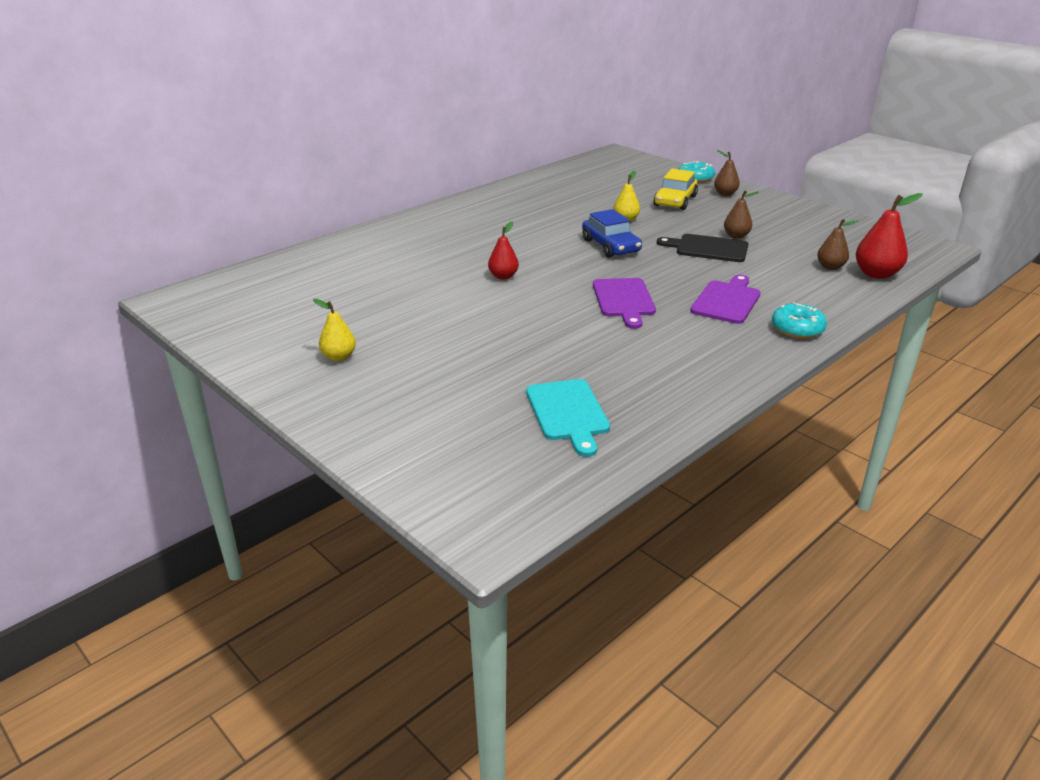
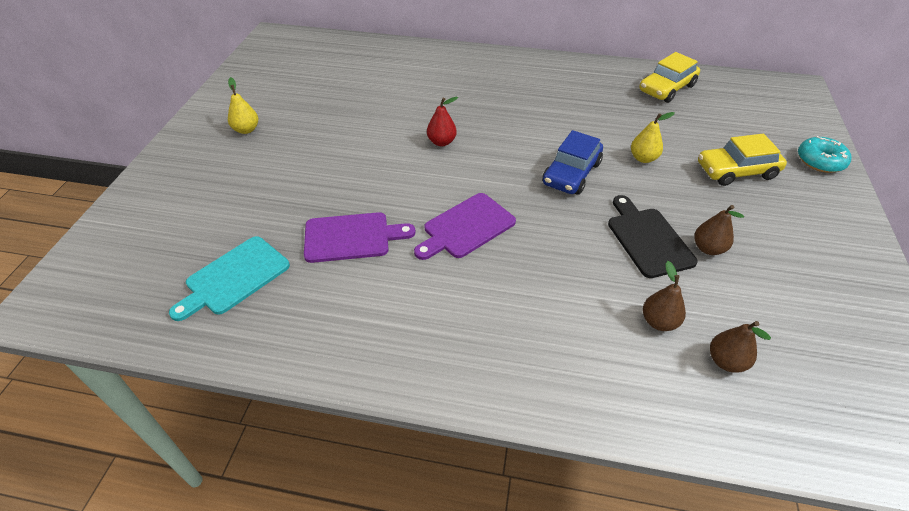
camera: 55 degrees right, 15 degrees up
purple cutting board [690,275,761,324] -> purple cutting board moved to [304,212,415,263]
brown pear [714,150,740,196] -> brown pear moved to [643,261,686,331]
turquoise donut [772,302,827,339] -> none
red pear [856,193,923,279] -> none
none -> yellow car [639,52,700,103]

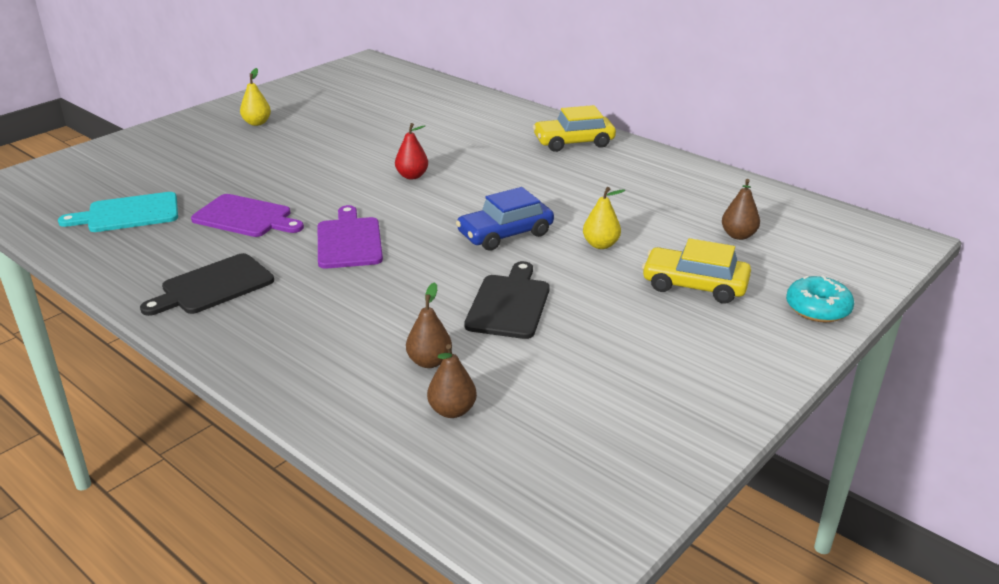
camera: 30 degrees right, 15 degrees down
purple cutting board [414,193,516,260] -> purple cutting board turned 90 degrees clockwise [318,205,383,269]
yellow car [639,52,700,103] -> yellow car moved to [533,105,616,152]
brown pear [694,205,744,255] -> brown pear moved to [722,179,760,240]
none -> black cutting board [140,253,274,316]

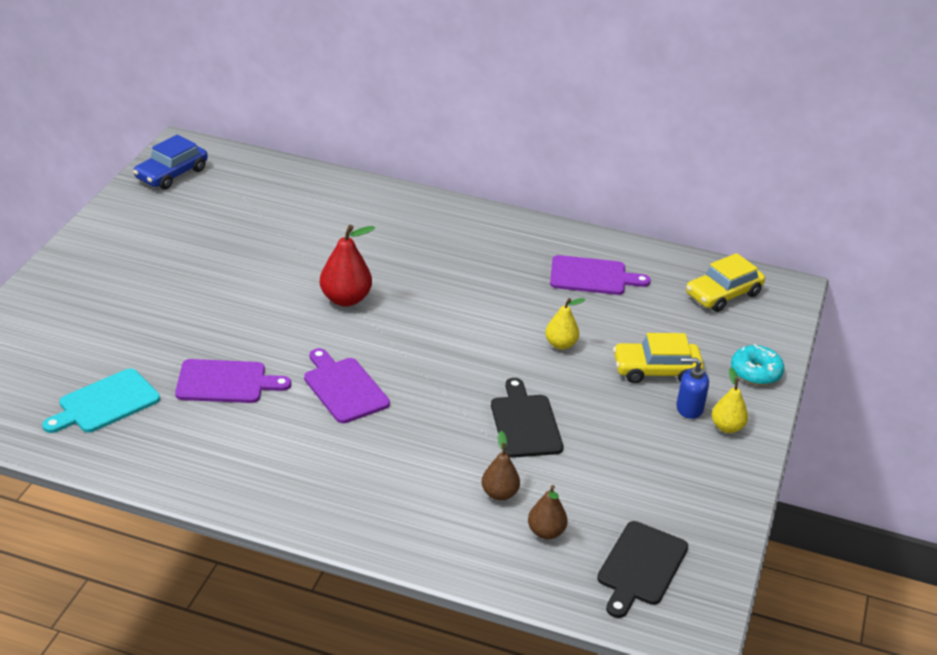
camera: 25 degrees left, 5 degrees up
black cutting board [140,253,274,316] -> black cutting board moved to [597,521,688,618]
yellow pear [240,68,271,126] -> yellow pear moved to [712,368,748,433]
red pear [395,123,428,179] -> red pear [320,225,375,307], size x1.58
blue car [456,187,554,251] -> blue car moved to [133,135,208,190]
yellow car [533,105,616,152] -> yellow car moved to [686,253,765,312]
brown pear [722,179,760,240] -> none
none -> purple cutting board [550,255,651,295]
none -> blue soap dispenser [676,358,709,419]

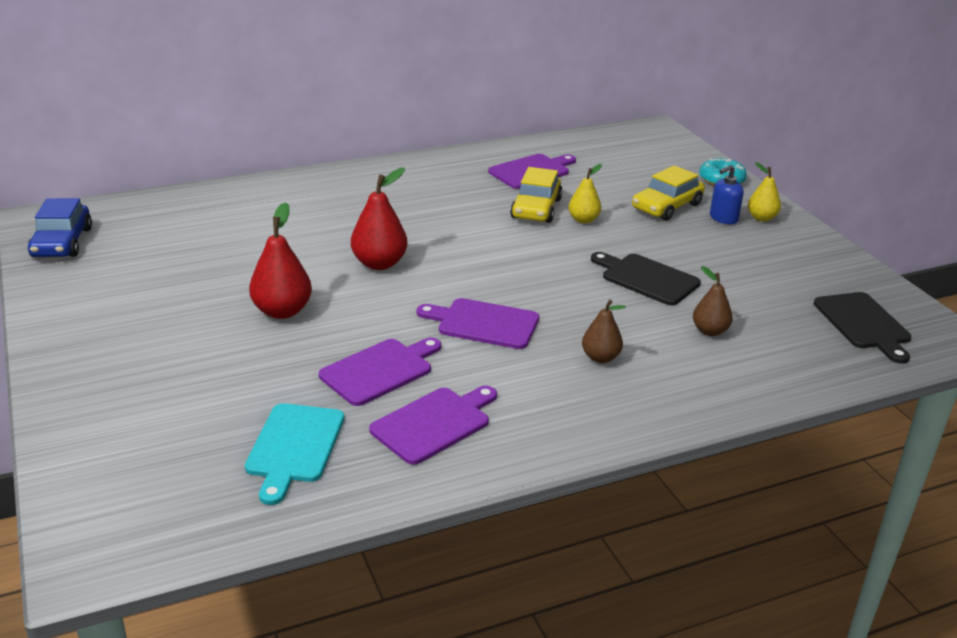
camera: 40 degrees left, 5 degrees down
brown pear [528,485,568,539] -> brown pear moved to [582,300,626,363]
yellow car [686,253,765,312] -> yellow car moved to [510,167,563,223]
none -> red pear [249,202,312,319]
none -> purple cutting board [369,386,497,465]

